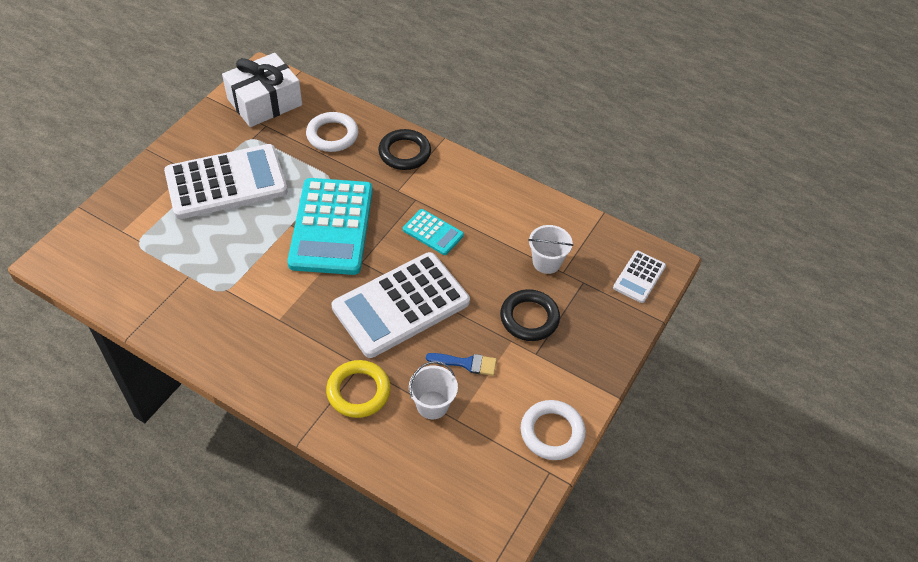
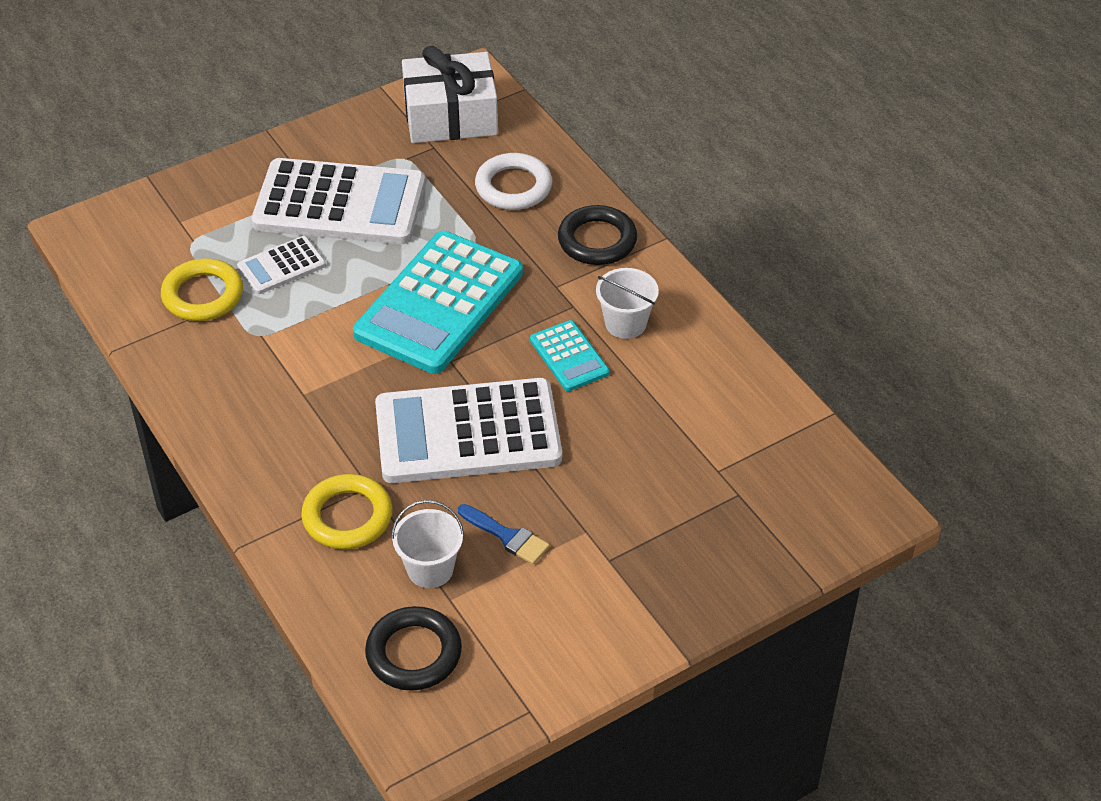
camera: 30 degrees right, 5 degrees down
black ring [500,289,560,341] -> black ring moved to [365,606,462,691]
white ring [521,400,586,460] -> none
white bucket [528,225,573,274] -> white bucket moved to [596,268,659,339]
white calculator [613,251,666,303] -> white calculator moved to [237,236,326,294]
none -> yellow ring [161,258,243,321]

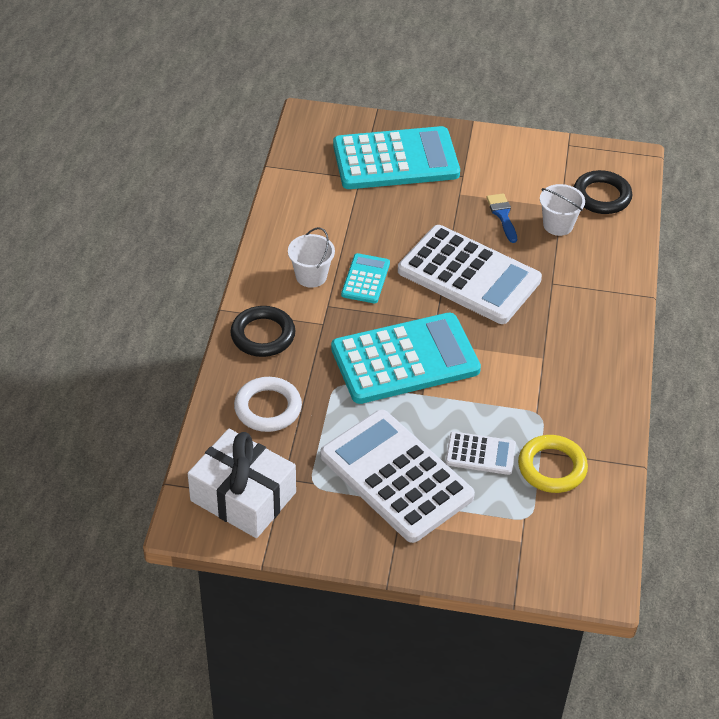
camera: 140 degrees left, 0 degrees up
yellow ring [301,474,393,549] -> none
none -> turquoise calculator [333,126,460,189]

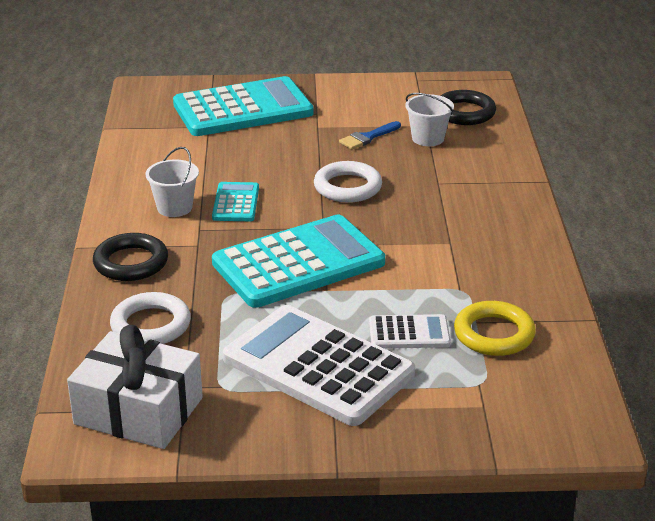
camera: 10 degrees left, 15 degrees down
white calculator [398,225,542,324] -> white ring [314,161,382,203]
blue brush [487,193,517,243] -> blue brush turned 105 degrees counterclockwise [339,121,401,150]

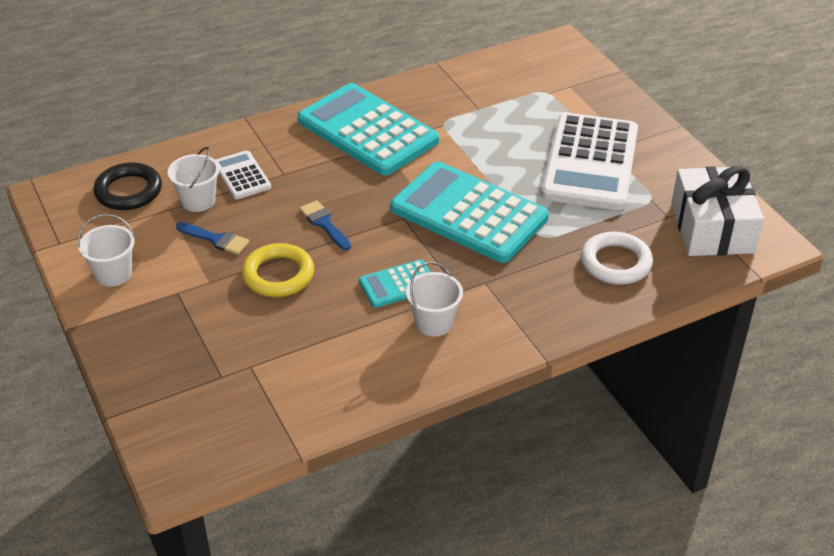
camera: 115 degrees left, 10 degrees up
black ring [93,233,168,281] -> none
turquoise calculator [173,76,313,136] -> turquoise calculator moved to [297,83,439,176]
white ring [314,161,382,203] -> blue brush [299,200,351,250]
white calculator [369,314,451,349] -> white calculator moved to [216,150,271,199]
yellow ring [454,301,536,356] -> yellow ring moved to [242,243,314,297]
none -> white bucket [77,214,135,287]

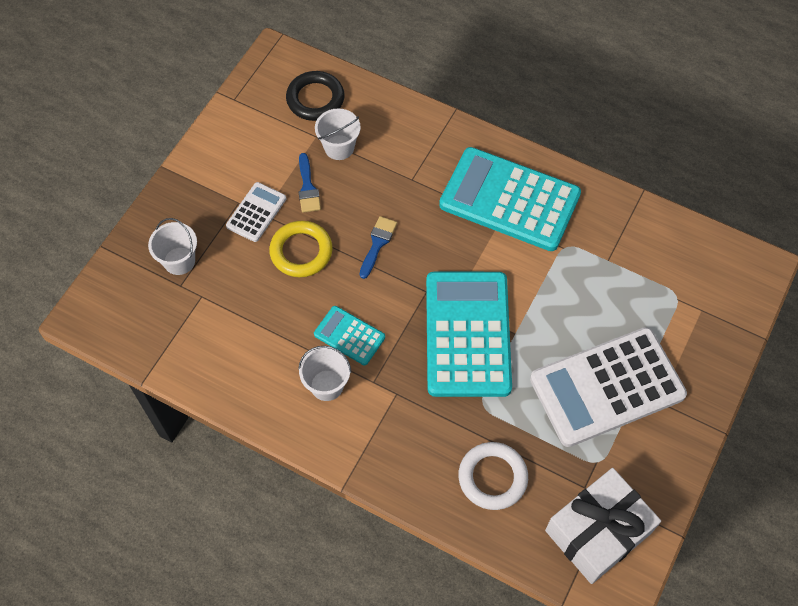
camera: 55 degrees right, 20 degrees up
white bucket [77,214,135,287] -> white bucket moved to [148,218,197,275]
white calculator [216,150,271,199] -> white calculator moved to [226,182,286,242]
turquoise calculator [297,83,439,176] -> turquoise calculator turned 75 degrees counterclockwise [439,147,581,251]

